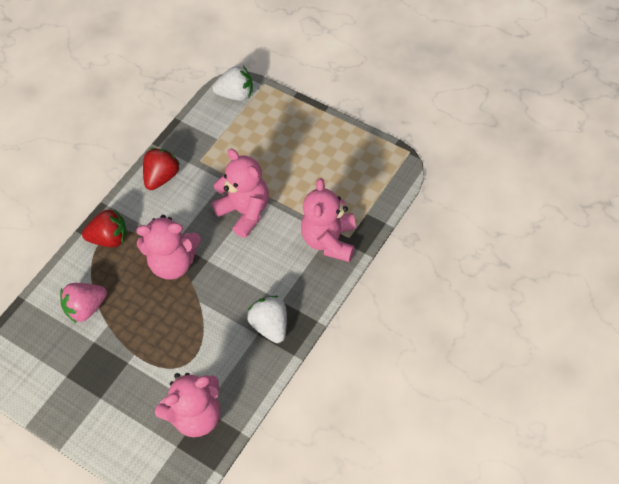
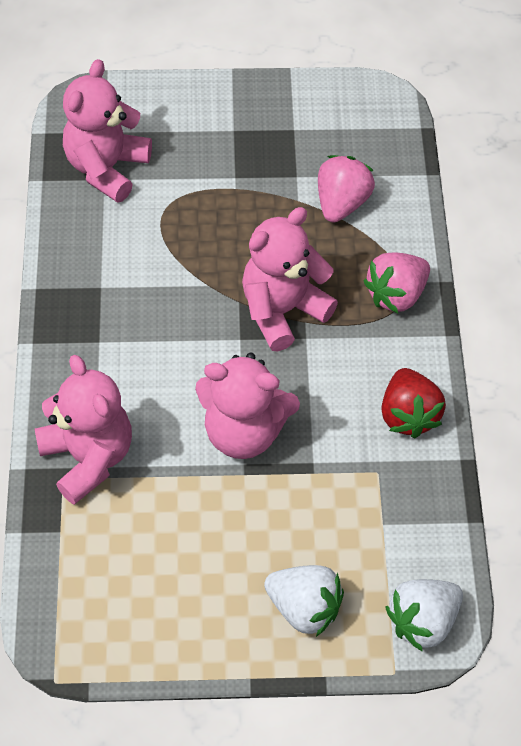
camera: 140 degrees right, 0 degrees up
red strawberry [82,209,127,247] -> pink strawberry [364,252,430,313]
white strawberry [247,296,287,343] -> white strawberry moved to [264,565,344,637]

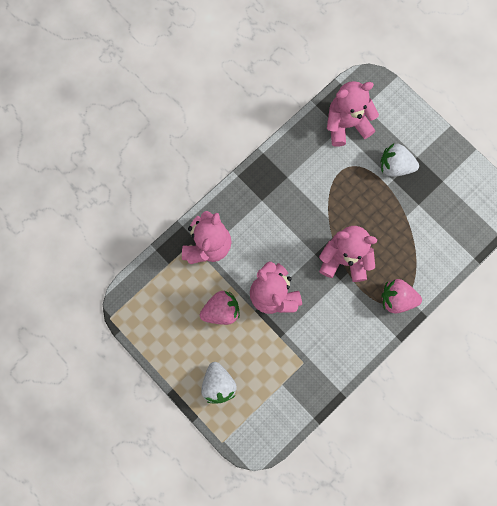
camera: 50 degrees right, 20 degrees up
pink strawberry [318,155,375,223] -> pink strawberry moved to [200,291,240,325]
red strawberry [381,368,446,438] -> none
white strawberry [385,579,463,652] -> white strawberry moved to [380,144,419,177]

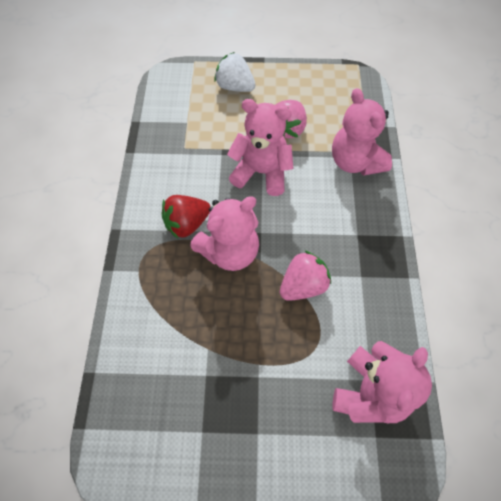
camera: 135 degrees right, 15 degrees down
white strawberry [380,144,419,177] -> none
pink strawberry [381,279,422,313] -> pink strawberry moved to [280,250,331,301]
none -> red strawberry [161,195,211,238]

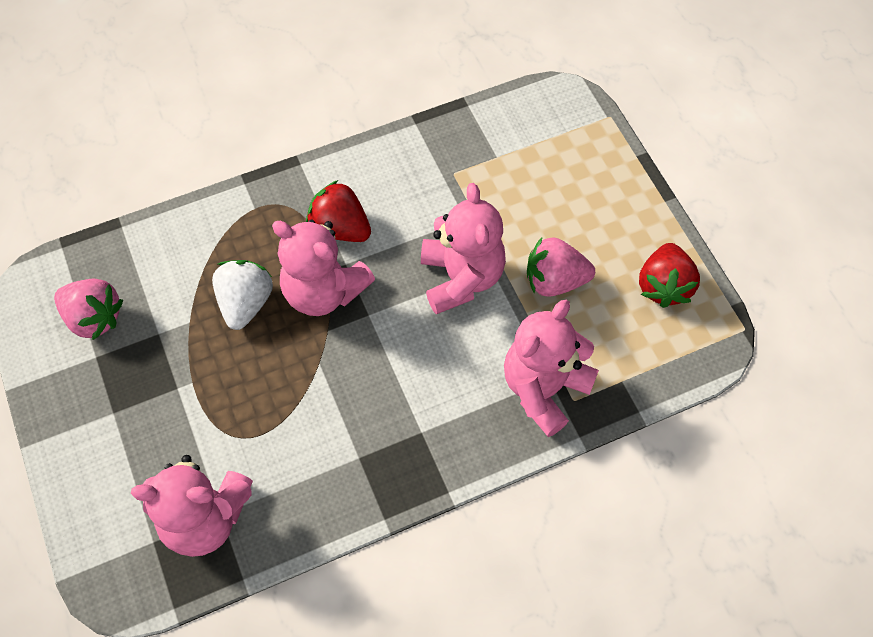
camera: 65 degrees right, 0 degrees up
white strawberry [214,52,256,92] -> white strawberry moved to [212,260,273,330]
pink strawberry [280,250,331,301] -> pink strawberry moved to [54,279,123,340]
none -> red strawberry [639,243,700,308]

